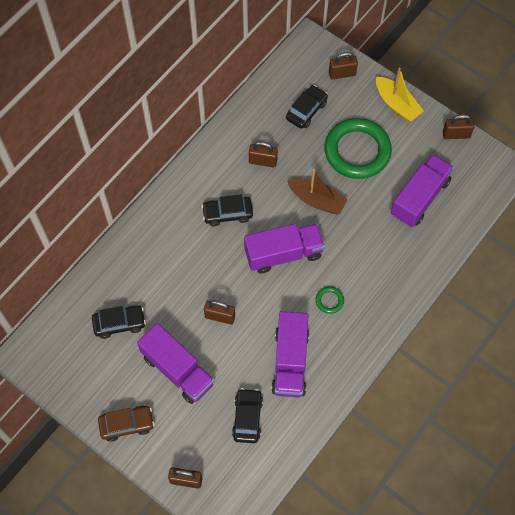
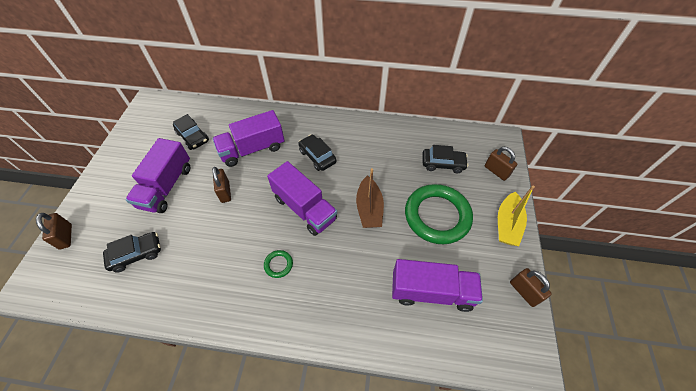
camera: 60 degrees right, 10 degrees down
brown car [98,406,154,442] -> none
brown padlock [249,141,278,168] -> none
purple truck [271,311,309,397] -> purple truck moved to [212,110,285,167]

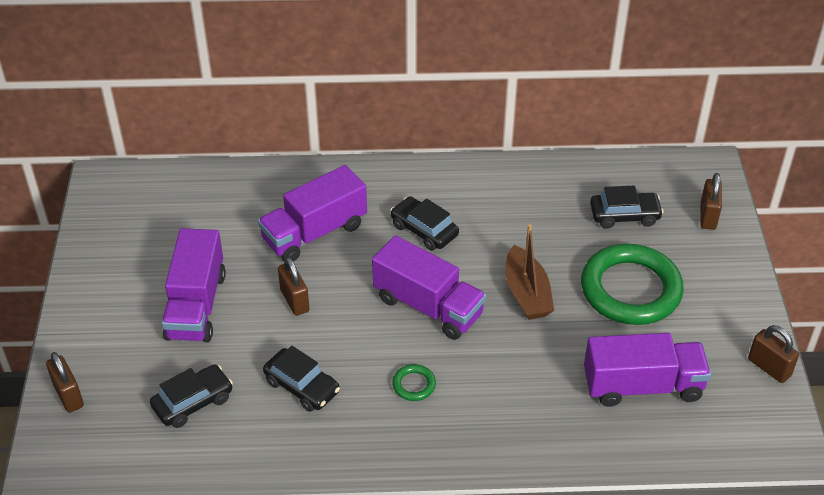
camera: 10 degrees left, 10 degrees down
black car [173,114,209,150] -> black car moved to [263,346,340,412]
brown padlock [485,147,517,181] -> brown padlock turned 60 degrees clockwise [700,173,722,230]
yellow boat [498,186,535,246] -> none

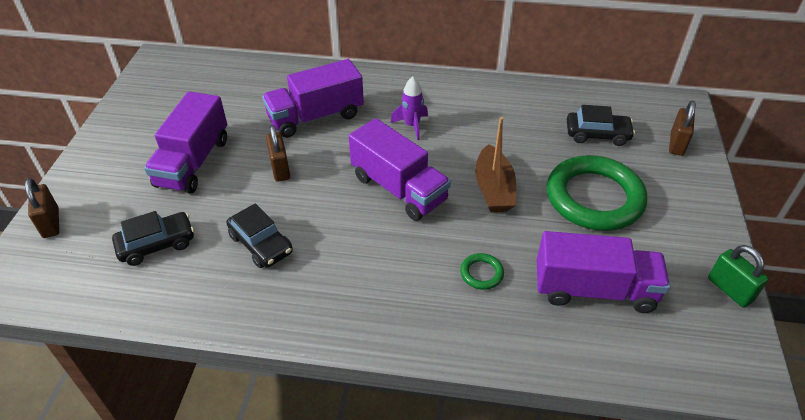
camera: 10 degrees right, 0 degrees up
black car [390,196,459,251] -> purple rocket [390,76,428,140]
green ring [392,364,436,401] -> green ring moved to [460,253,504,290]
brown padlock [748,325,799,383] -> green padlock [708,245,768,308]

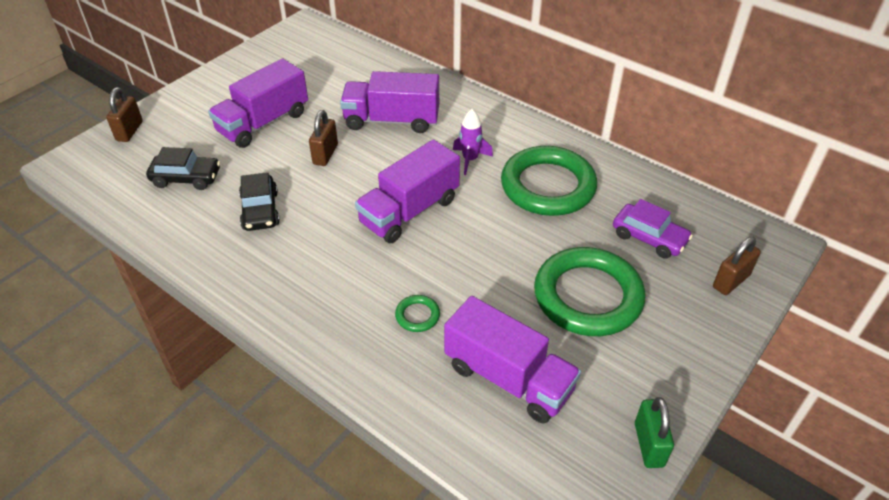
camera: 30 degrees right, 0 degrees up
purple truck [349,118,451,221] -> purple truck turned 60 degrees clockwise [355,139,460,243]
brown boat [475,117,516,212] -> none
black car [567,105,635,146] -> purple car [613,199,692,259]
none -> green ring [501,146,597,216]

